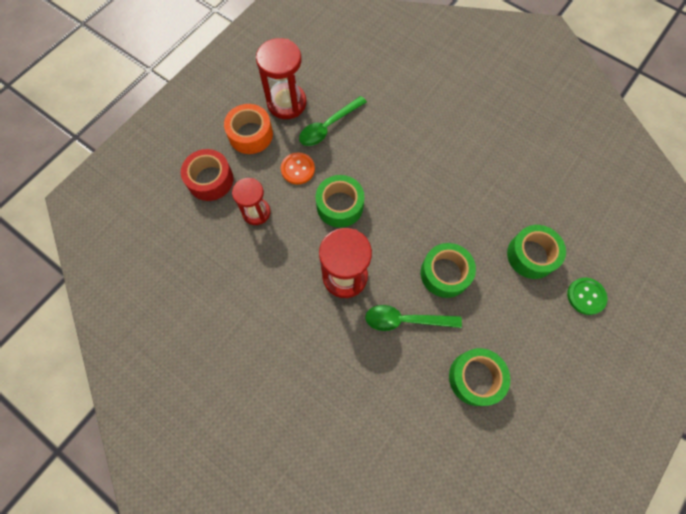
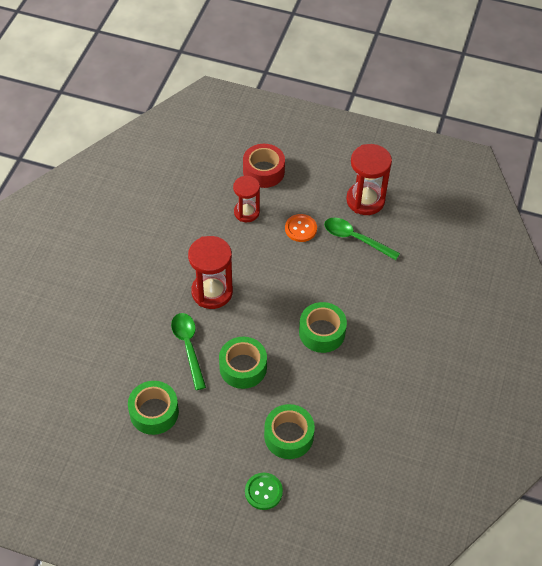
camera: 70 degrees right, 15 degrees down
orange tape [224,104,273,154] -> none
green tape [316,175,364,228] -> green tape moved to [299,302,347,353]

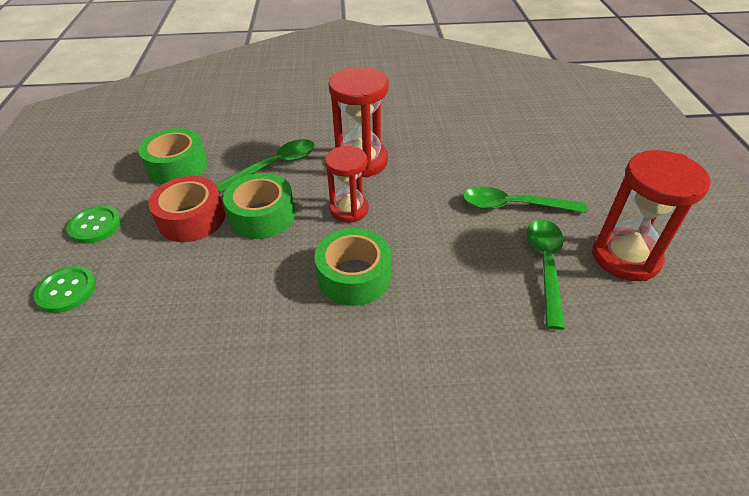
camera: 70 degrees right, 10 degrees down
red hourglass [233,176,260,222] -> red hourglass moved to [325,146,369,223]
red tape [243,144,285,188] -> red tape moved to [148,176,225,242]
green tape [264,404,315,459] -> none
orange button [285,214,317,242] -> green spoon [463,186,587,213]
none -> green button [67,206,121,244]

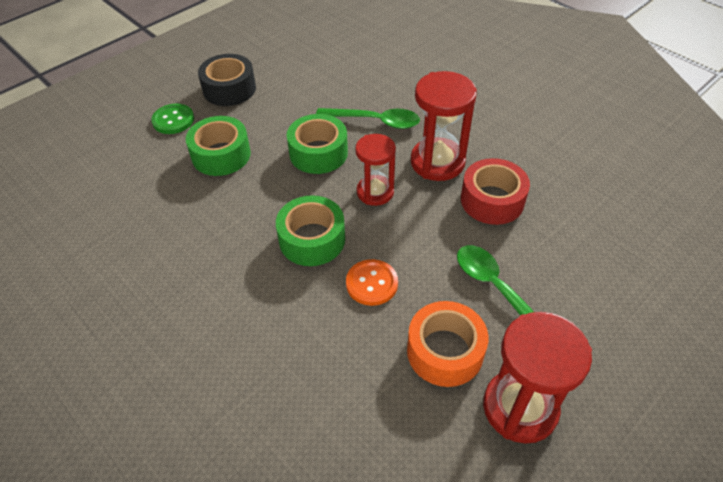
camera: 50 degrees right, 5 degrees up
green button [67,206,121,244] -> black tape [198,54,256,106]
green tape [138,128,208,184] -> green tape moved to [186,116,251,176]
red tape [148,176,225,242] -> red tape moved to [461,158,530,225]
green spoon [527,219,565,330] -> orange tape [407,301,488,387]
none -> orange button [346,259,398,306]

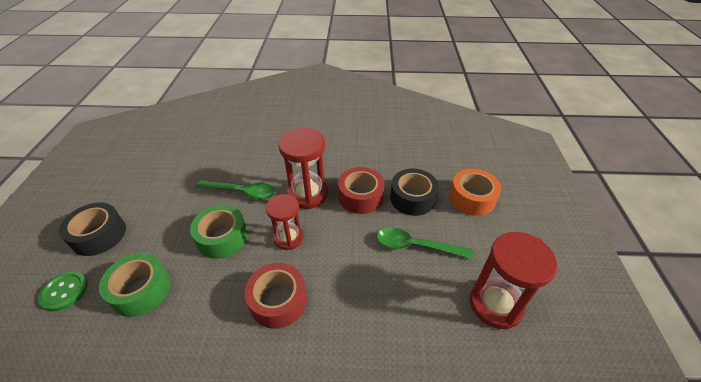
camera: 45 degrees left, 5 degrees down
green tape [276,195,345,266] -> red tape [244,263,307,329]
green spoon [316,108,420,129] -> green spoon turned 45 degrees clockwise [196,180,275,200]
orange button [346,259,398,306] -> none
orange tape [407,301,488,387] -> orange tape moved to [449,169,501,216]
none -> black tape [390,169,439,216]

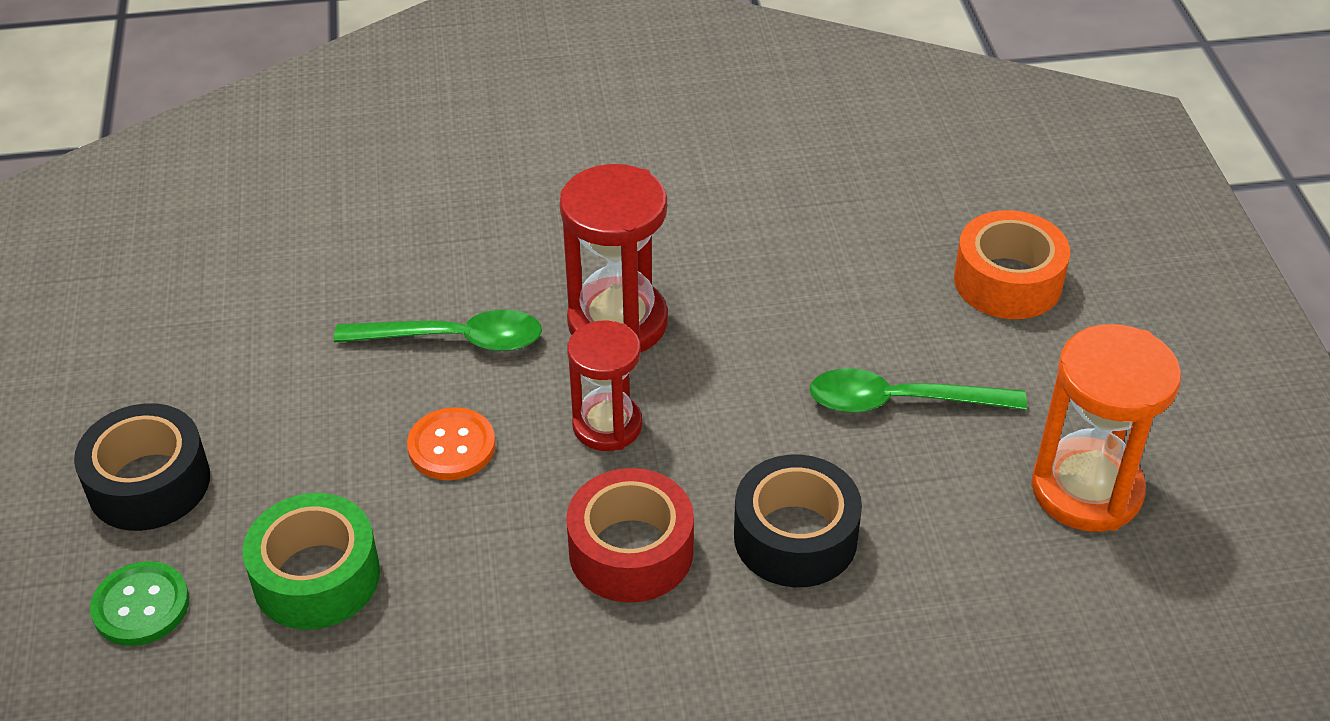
camera: 10 degrees left, 0 degrees up
green tape [190,205,248,259] -> orange button [407,407,496,480]
red tape [338,167,385,214] -> none
black tape [390,169,439,216] -> black tape moved to [734,455,862,587]
red hourglass [469,232,557,329] -> orange hourglass [1031,324,1181,532]

